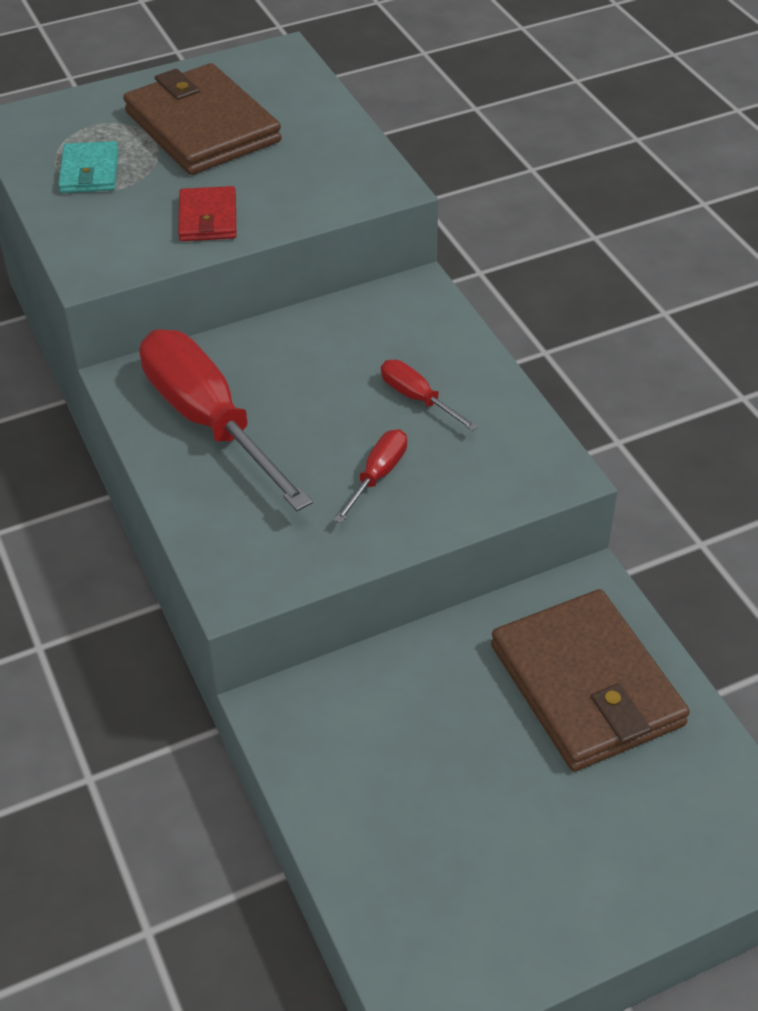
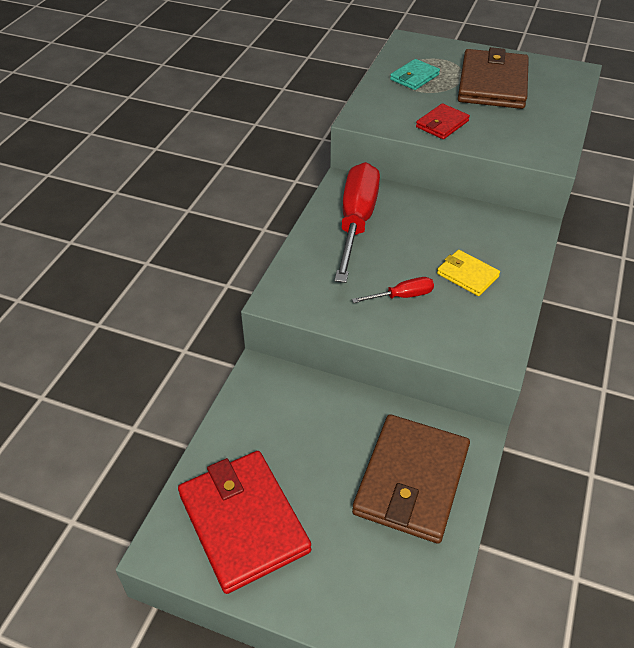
camera: 45 degrees right, 0 degrees up
red screwdriver [381,360,478,431] -> yellow wallet [437,250,500,296]
none -> red wallet [178,451,311,594]

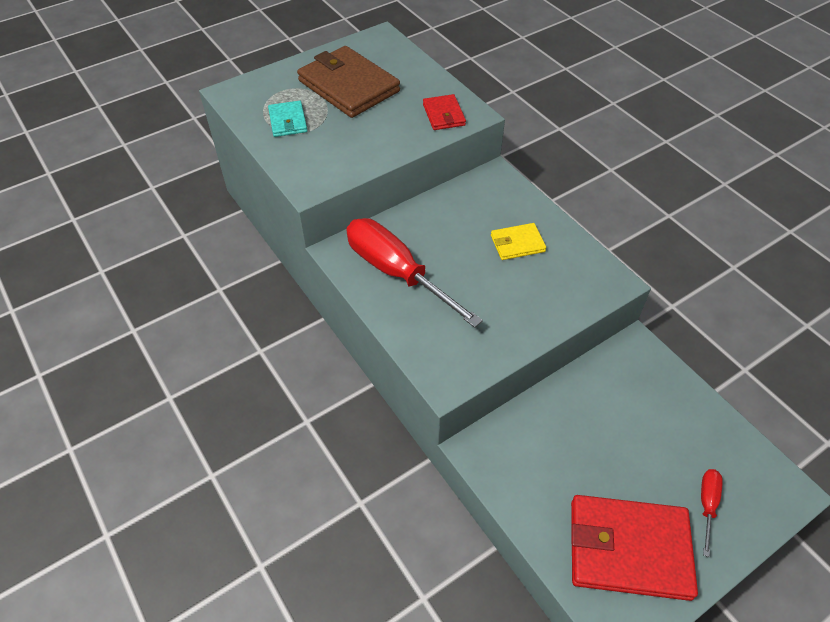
camera: 55 degrees left, 5 degrees up
red screwdriver [352,277,434,303] -> red screwdriver moved to [701,469,723,557]
brown wallet [352,414,470,544] -> none
red wallet [416,103,470,139] -> red wallet moved to [423,94,466,130]

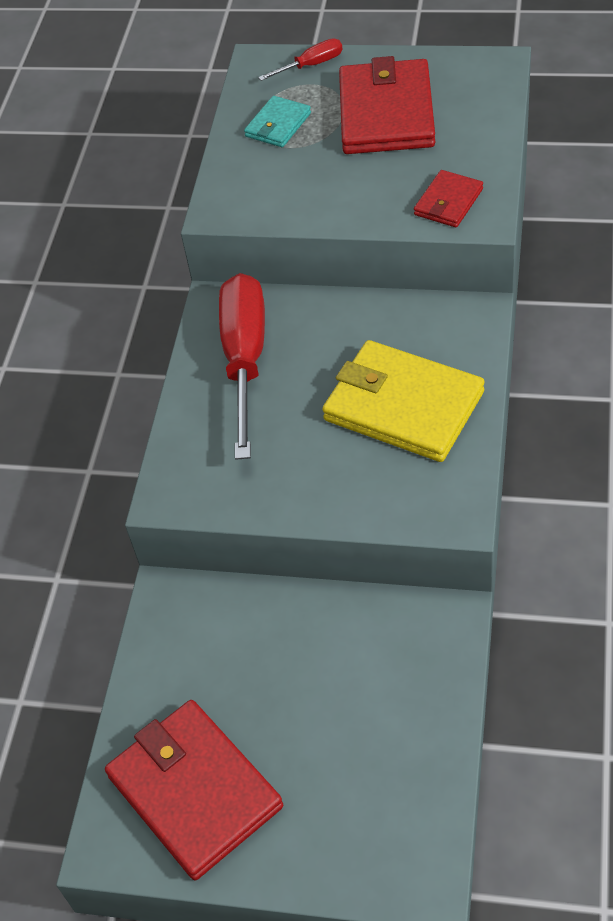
camera: 50 degrees right, 0 degrees up
brown wallet [297,46,400,118] -> red wallet [339,56,435,154]
yellow wallet [491,223,546,260] -> yellow wallet [322,340,485,462], size x2.01
red screwdriver [701,469,723,557] -> red screwdriver moved to [258,39,343,81]

